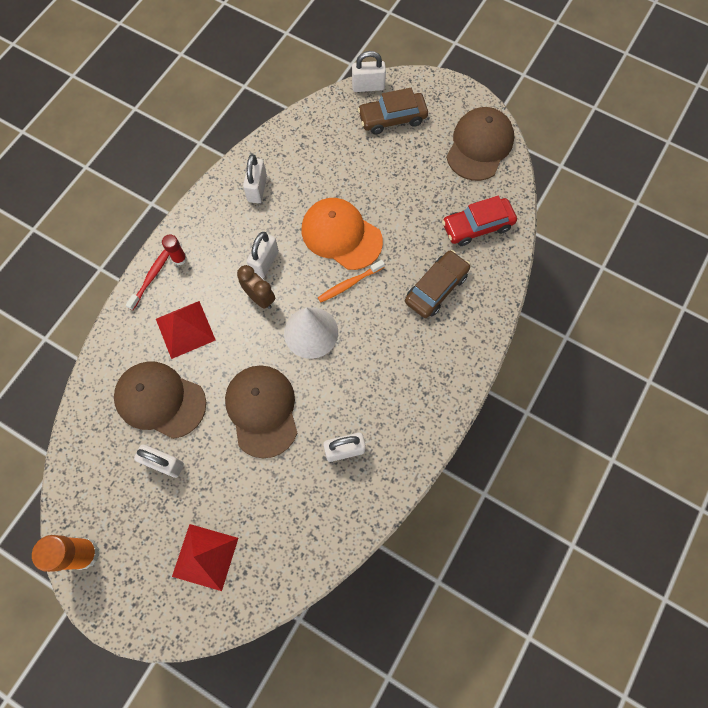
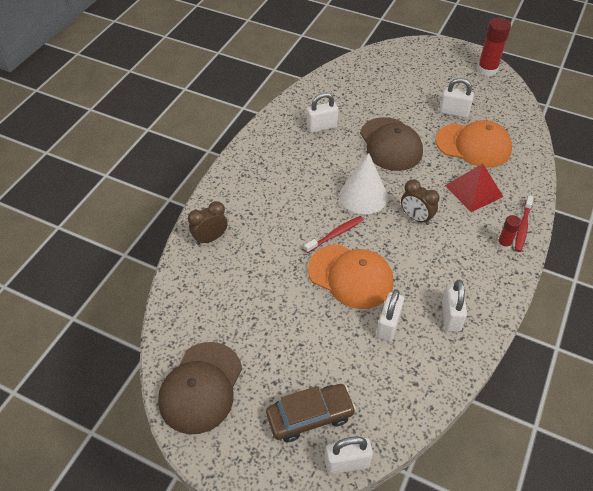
camera: 175 degrees right, 20 degrees down
orange glue stick [32,535,99,572] -> red glue stick [477,18,511,76]
brown cap [114,361,206,439] -> orange cap [435,120,512,168]
red pyramid [172,524,238,591] -> none
white padlock [247,232,279,278] -> white padlock moved to [376,289,404,342]
orange toothbrush [318,260,385,302] -> red toothbrush [304,216,364,253]
brown car [405,250,470,318] -> none
red car [442,196,517,246] -> none
none -> brown clock [188,201,228,245]

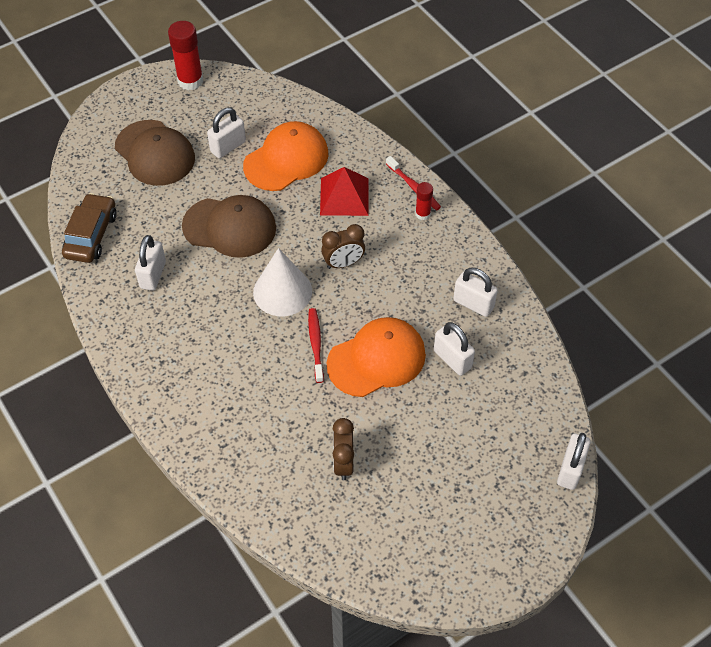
camera: 60 degrees left, 5 degrees up
brown cap [158,342,242,434] -> brown cap moved to [115,120,195,186]
brown clock [188,201,228,245] -> brown clock moved to [333,418,354,480]
brown car [266,384,356,442] -> brown car moved to [62,193,117,263]

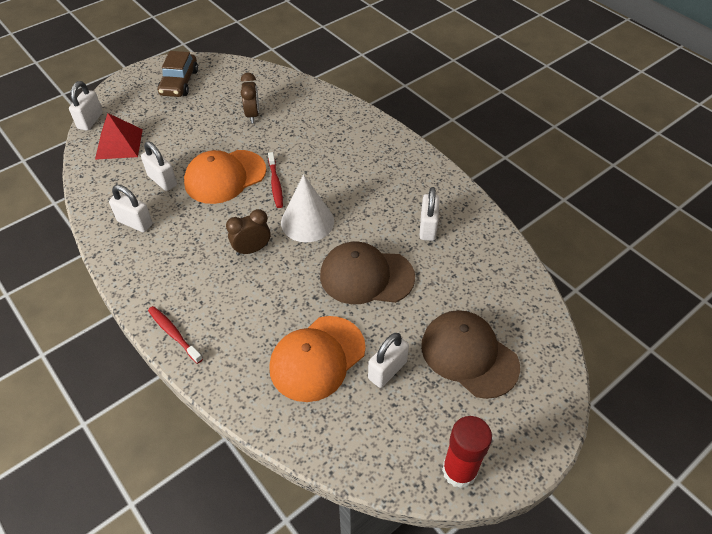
camera: 175 degrees right, 5 degrees down
brown car [62,193,117,263] -> brown car moved to [158,51,198,97]
red pyramid [320,167,369,216] -> red pyramid moved to [95,113,143,160]
red glue stick [415,182,433,220] -> none

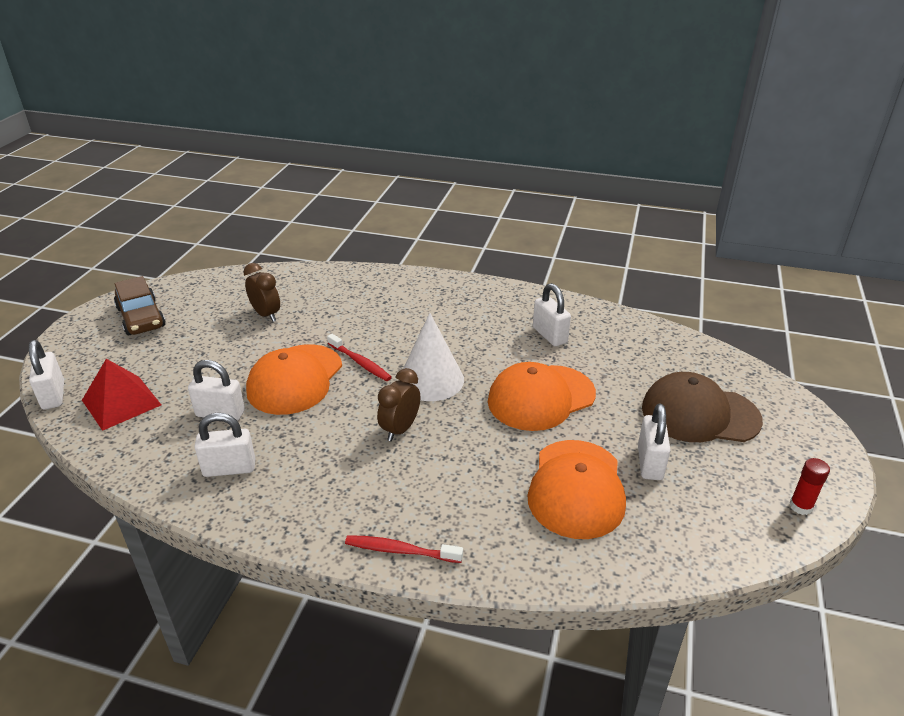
camera: 35 degrees left, 15 degrees down
brown cap [320,241,415,304] -> orange cap [488,362,596,431]
red glue stick [442,416,492,488] -> red glue stick [790,458,830,515], size x0.55

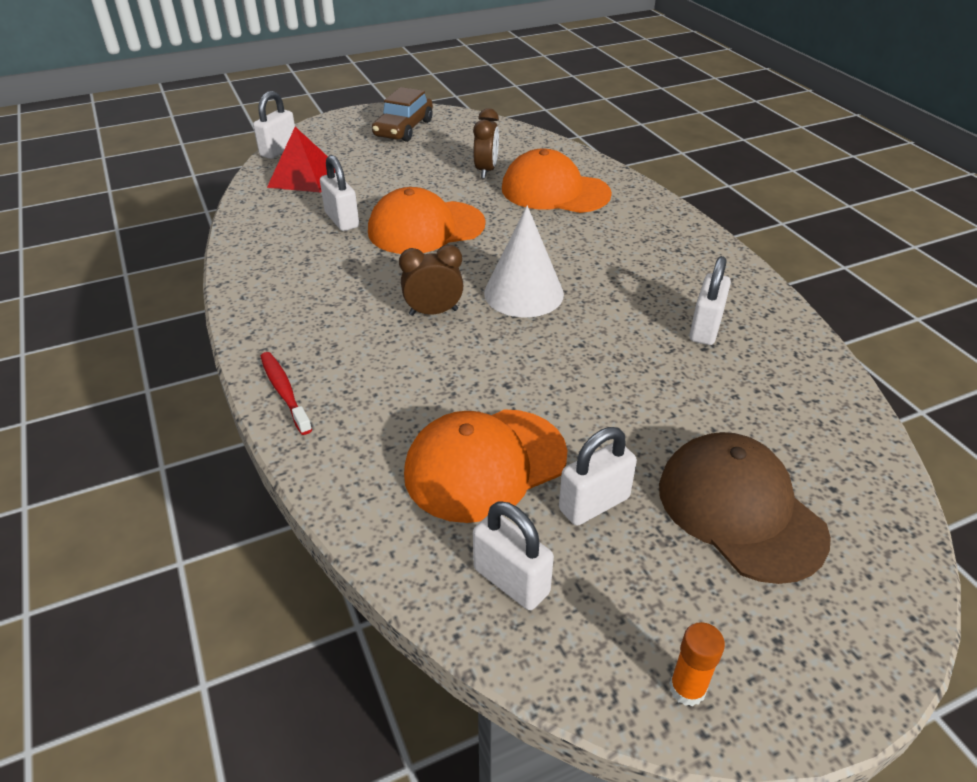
camera: 50 degrees right, 5 degrees up
white padlock [194,413,256,477] -> white padlock moved to [473,501,554,610]
red toothbrush [327,334,392,381] -> none
orange cap [488,362,596,431] -> orange cap moved to [502,149,612,213]
red glue stick [790,458,830,515] -> orange glue stick [669,622,725,706]

